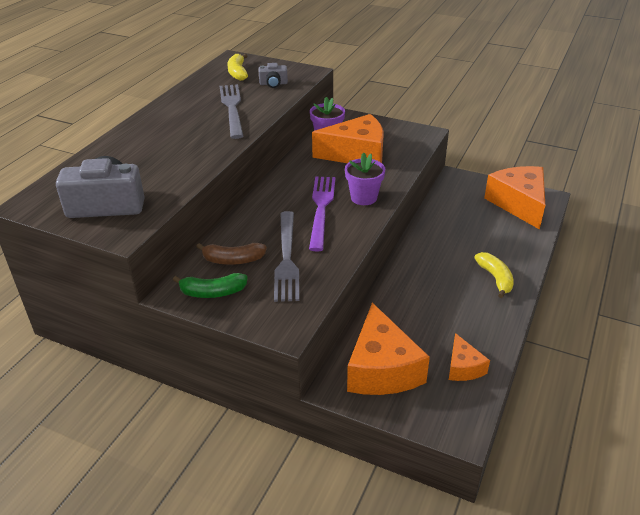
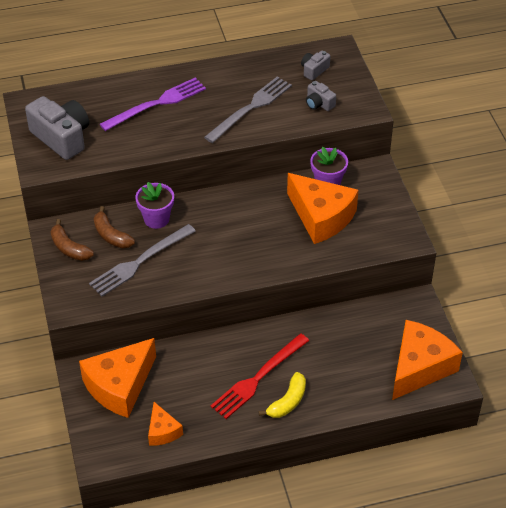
camera: 50 degrees right, 10 degrees up
green banana [173,273,248,298] -> brown banana [50,219,94,261]
yellow banana [227,54,248,81] -> grey camera [301,51,330,80]
purple fork [309,177,335,251] -> purple fork moved to [100,78,206,131]
purple flower pot [345,152,385,205] -> purple flower pot moved to [135,182,174,229]
orange cheese [449,333,490,381] -> orange cheese turned 60 degrees counterclockwise [148,402,183,445]
none -> red fork [211,333,309,419]

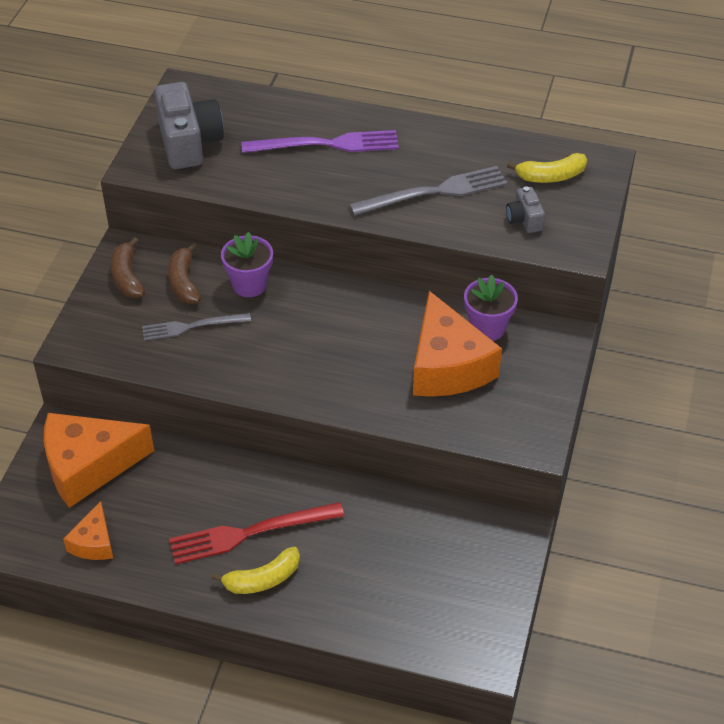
camera: 30 degrees right, 0 degrees up
grey fork [89,224,196,296] -> grey fork [142,313,251,341], size x0.66
grey camera [301,51,330,80] -> yellow banana [507,153,587,183]
orange cheese [392,320,463,400] -> none

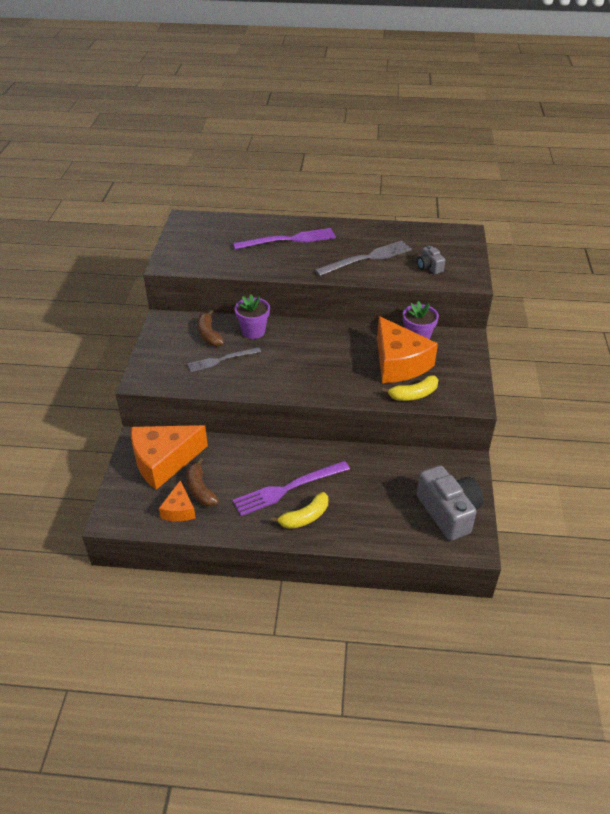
camera: 10 degrees left, 5 degrees down
brown banana [110,237,145,298] -> brown banana moved to [186,458,219,506]
grey camera [154,82,224,169] -> grey camera moved to [417,465,483,541]
red fork [169,502,344,564] -> purple fork [233,461,350,516]
yellow banana [507,153,587,183] -> yellow banana moved to [381,375,438,401]

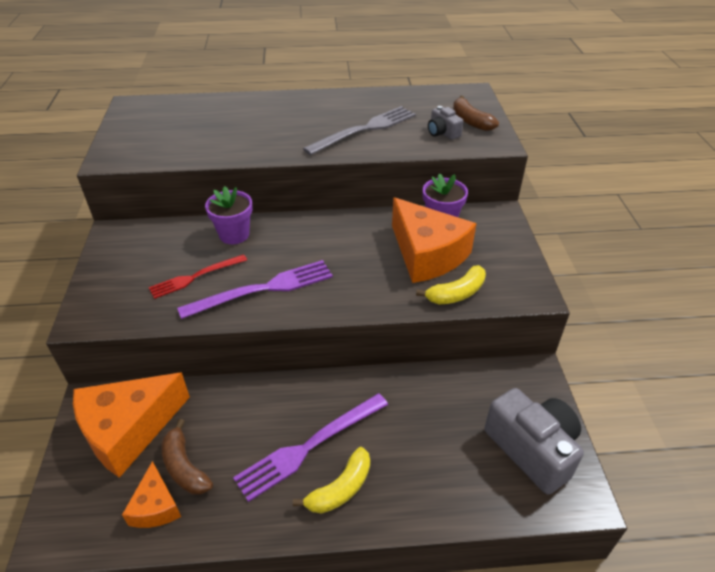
camera: 10 degrees left, 0 degrees up
grey fork [187,347,261,372] -> red fork [149,254,247,299]
brown banana [197,310,224,346] -> brown banana moved to [453,96,499,131]
purple fork [233,228,336,250] -> purple fork moved to [177,260,333,319]

